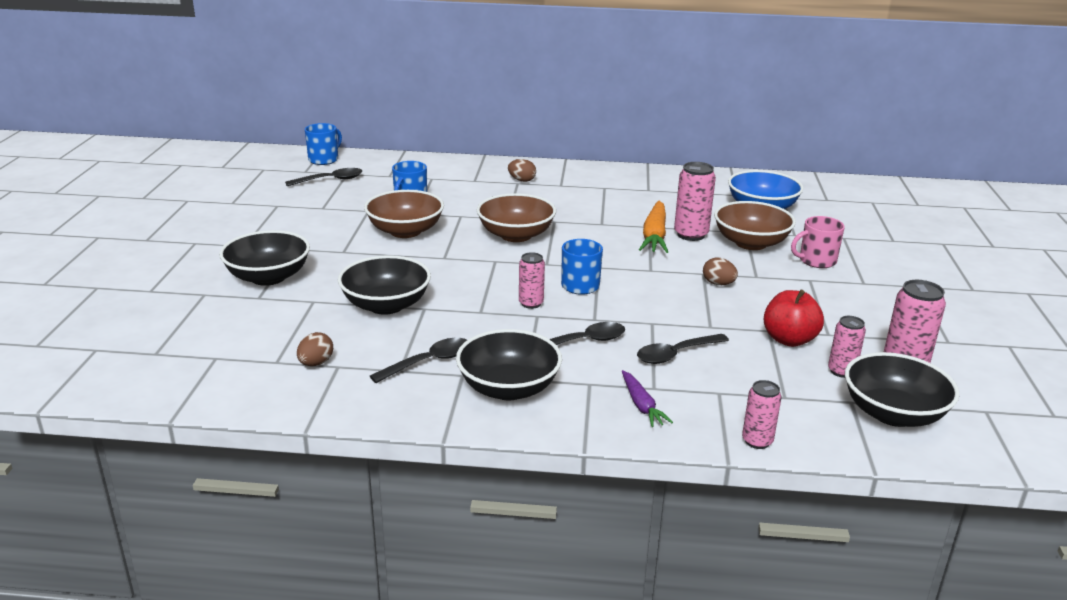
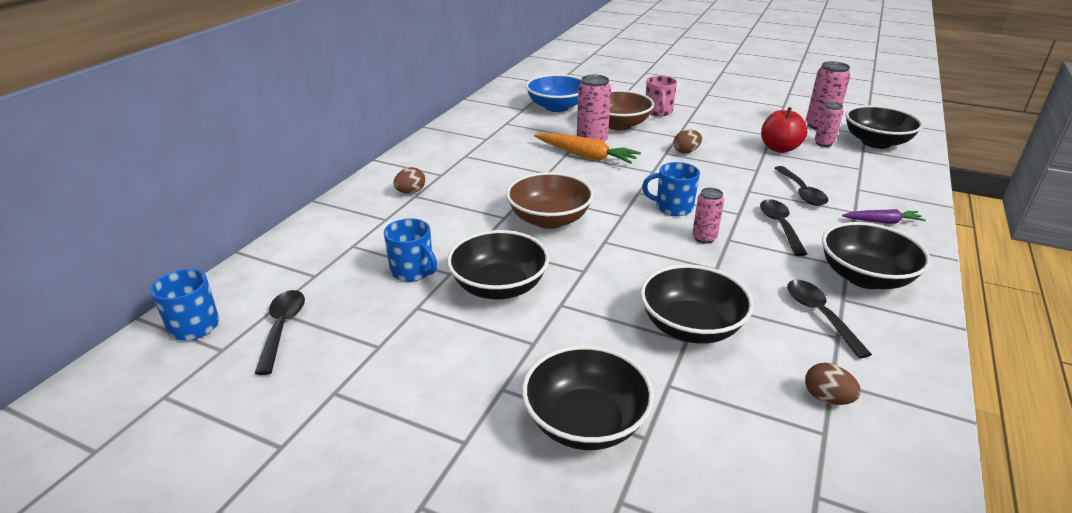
camera: 70 degrees left, 5 degrees up
brown bowl [364,190,444,238] -> black bowl [447,230,549,299]
pink can [742,380,781,449] -> none

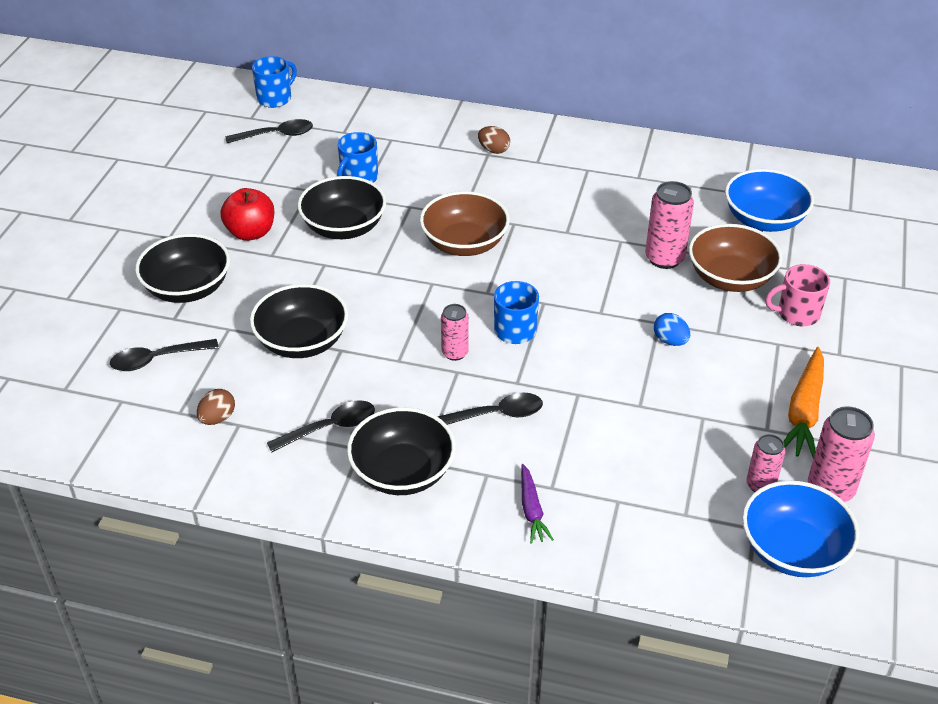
camera: 80 degrees right, 10 degrees up
orange carrot [534,133,641,164] -> orange carrot moved to [784,347,824,458]
brown egg [673,130,702,153] -> blue egg [654,313,690,346]
red apple [761,107,807,153] -> red apple moved to [220,188,274,241]
black spoon [774,166,828,205] -> black spoon moved to [110,339,219,371]
black bowl [845,105,923,149] -> blue bowl [742,480,860,577]

